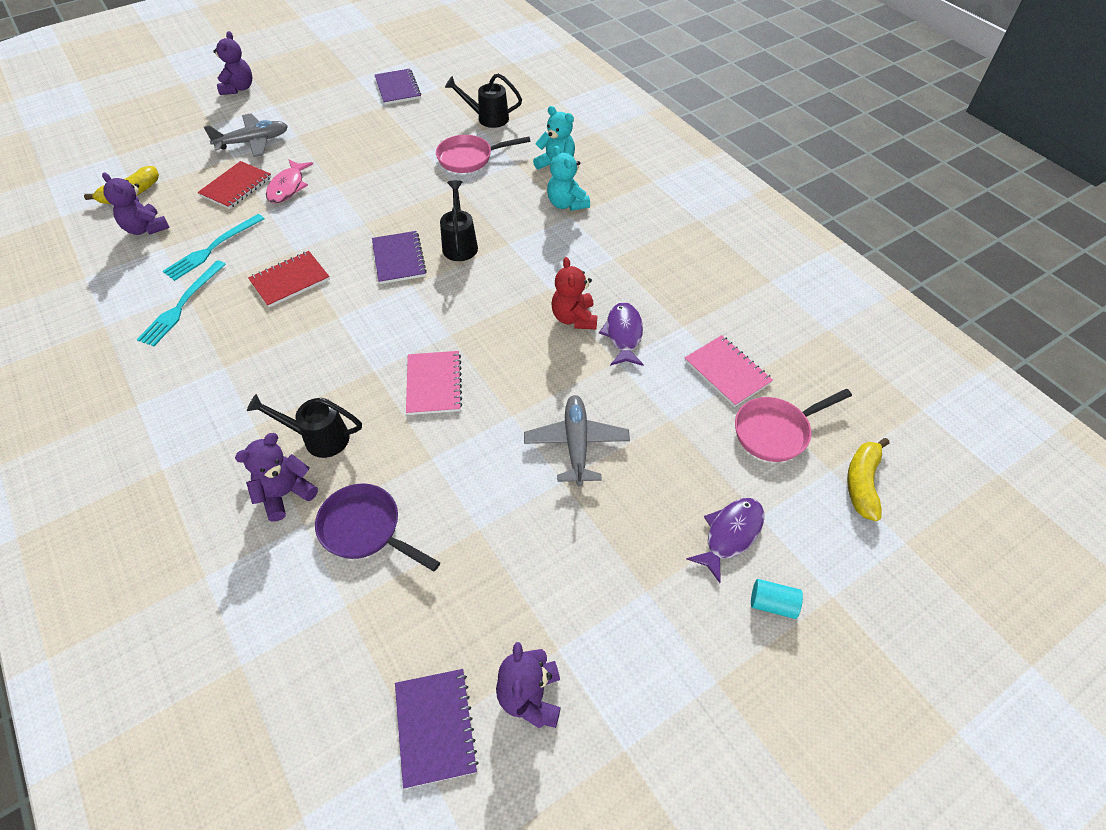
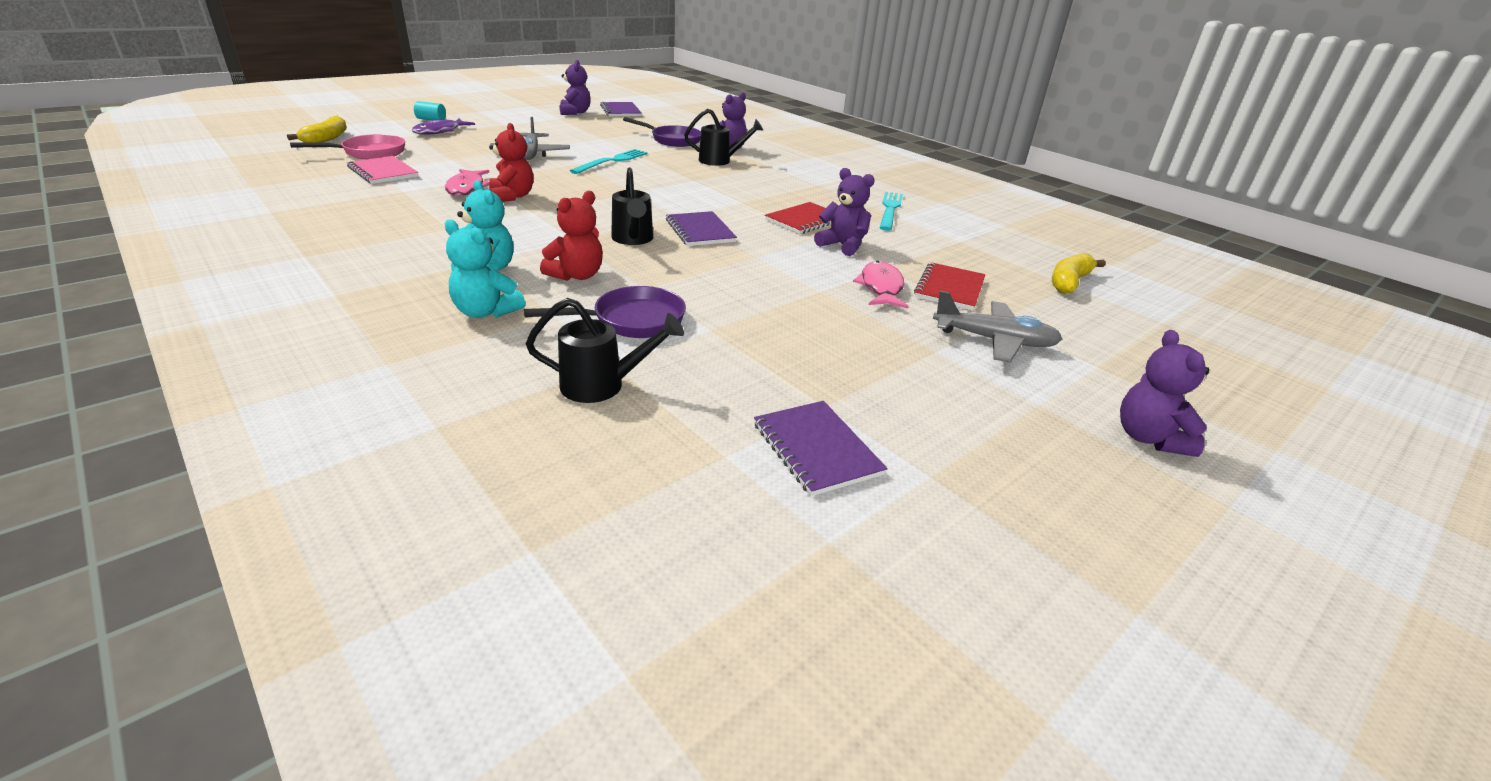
camera: 170 degrees right, 20 degrees down
purple teddy bear [102,173,170,235] -> purple teddy bear moved to [814,168,875,256]
turquoise fork [163,214,264,281] -> turquoise fork moved to [570,149,647,174]
grey plane [204,113,288,157] -> grey plane turned 135 degrees counterclockwise [933,291,1062,363]
pink notebook [406,351,462,415] -> none
pink pan [436,135,531,173] -> purple pan [524,286,686,338]
purple fish [599,302,644,366] -> pink fish [445,169,489,196]
none -> red teddy bear [540,191,603,281]

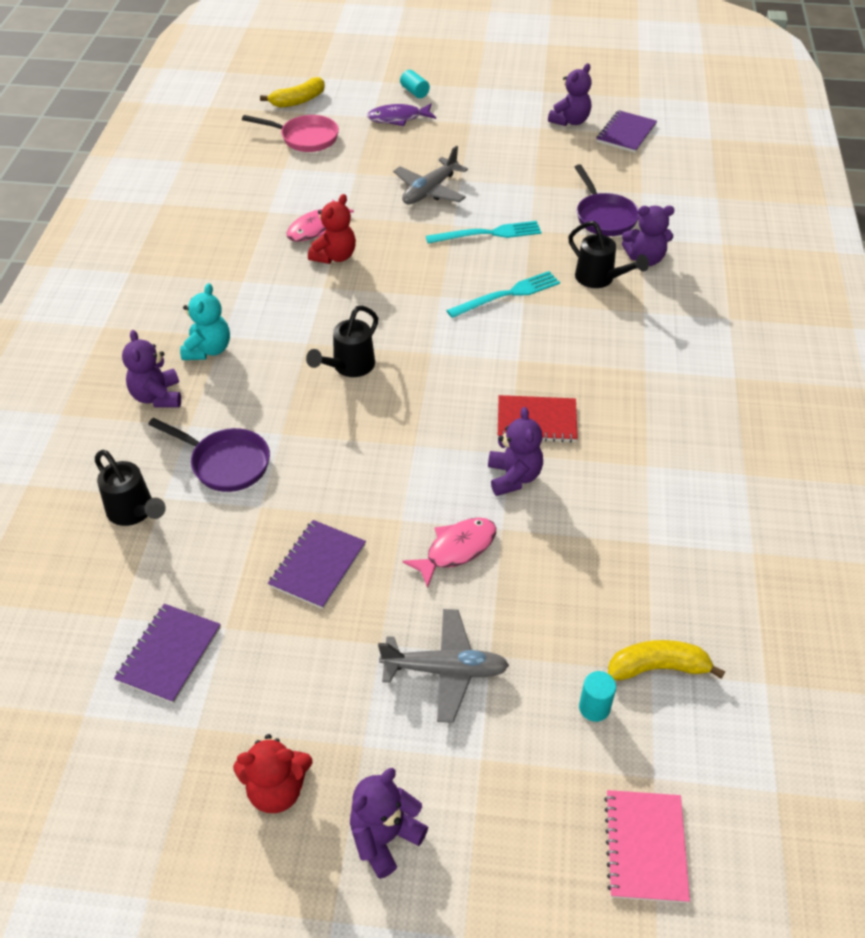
camera: 50 degrees right, 15 degrees up
pink notebook [347,156,418,184] -> pink notebook moved to [604,790,690,903]
turquoise teddy bear [445,220,525,318] -> purple teddy bear [122,330,181,408]
red teddy bear [540,191,603,281] -> red teddy bear moved to [233,734,313,813]
purple notebook [666,211,737,246] -> purple notebook moved to [268,520,366,609]
turquoise fork [880,192,903,231] -> turquoise fork moved to [446,271,560,318]
red notebook [914,262,985,310] -> none
grey plane [933,291,1062,363] -> grey plane turned 60 degrees counterclockwise [378,609,509,723]
none -> turquoise cylinder [579,671,616,722]

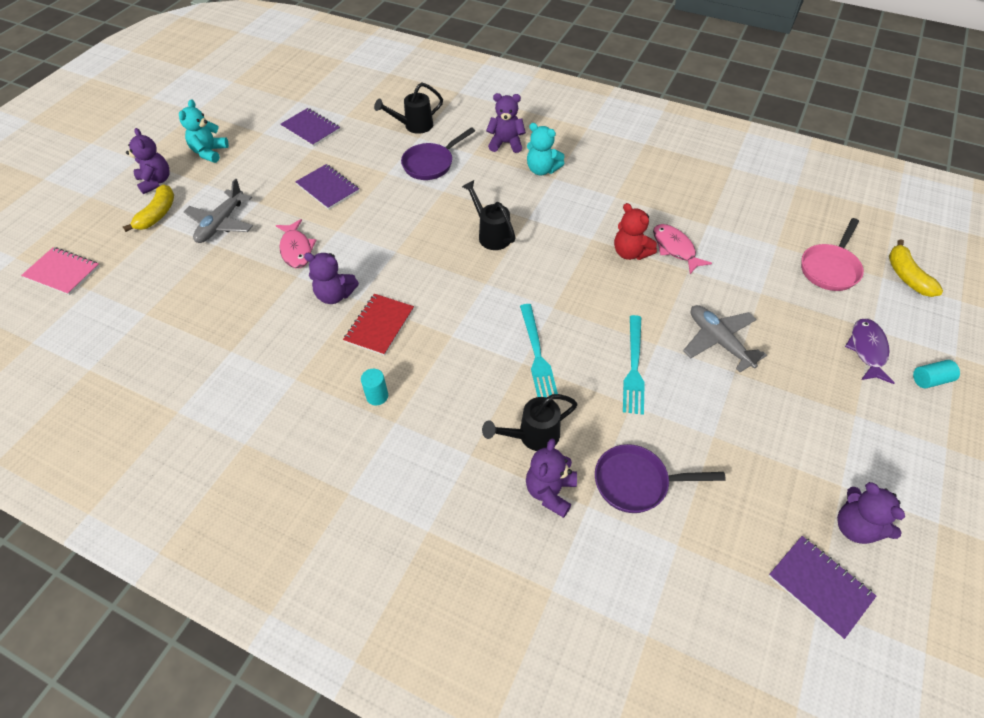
camera: 110 degrees right, 5 degrees up
red teddy bear [233,734,313,813] -> turquoise teddy bear [179,99,229,163]
turquoise cylinder [579,671,616,722] -> turquoise cylinder moved to [361,369,388,406]
yellow banana [608,640,725,680] -> yellow banana moved to [123,184,174,232]

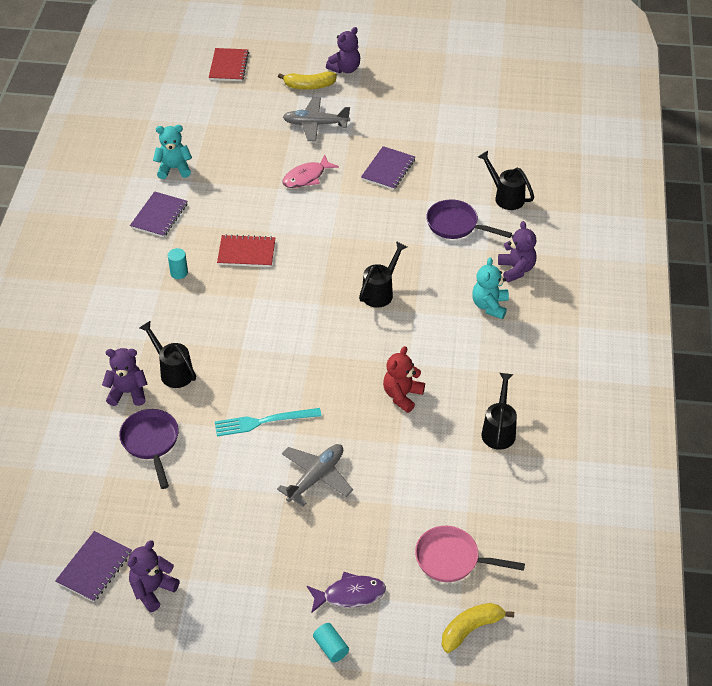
camera: 70 degrees right, 5 degrees down
pink notebook [21,247,100,295] -> red notebook [209,48,249,81]
turquoise teddy bear [179,99,229,163] -> turquoise teddy bear moved to [153,125,192,179]
purple notebook [280,108,340,147] -> purple notebook moved to [130,191,188,237]
purple teddy bear [304,253,359,304] -> none
turquoise fork [520,304,558,398] -> none
pink fish [653,224,712,274] -> none
none -> black watering can [482,373,517,450]

